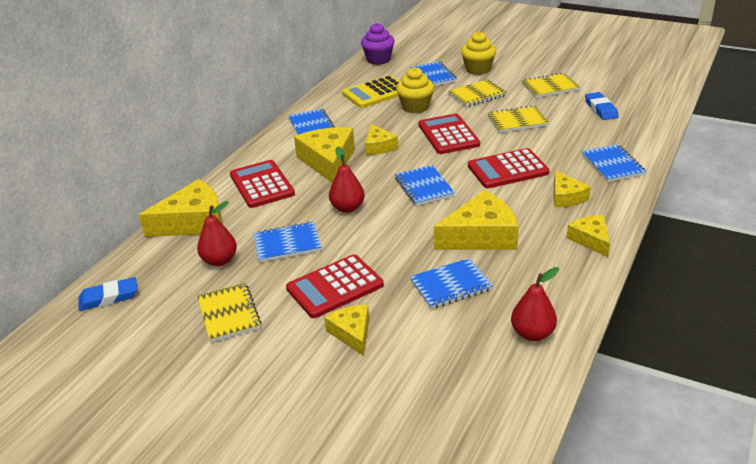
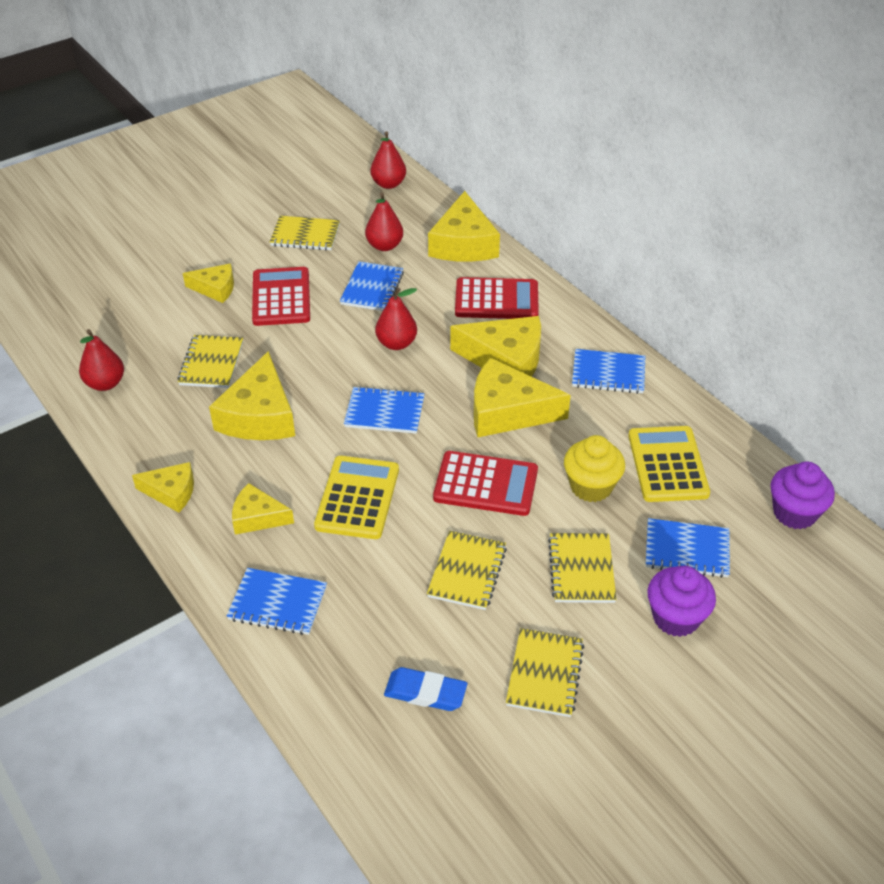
camera: 115 degrees right, 10 degrees up
blue eraser [78,277,137,311] -> red pear [370,131,406,189]
yellow cheese [365,124,398,155] -> yellow cheese [474,358,571,437], size x1.74
blue notebook [410,258,493,309] -> yellow notebook [177,335,243,388]
yellow cupcake [461,31,497,75] -> purple cupcake [647,566,716,637]
red calculator [468,148,549,188] -> yellow calculator [314,456,399,539]

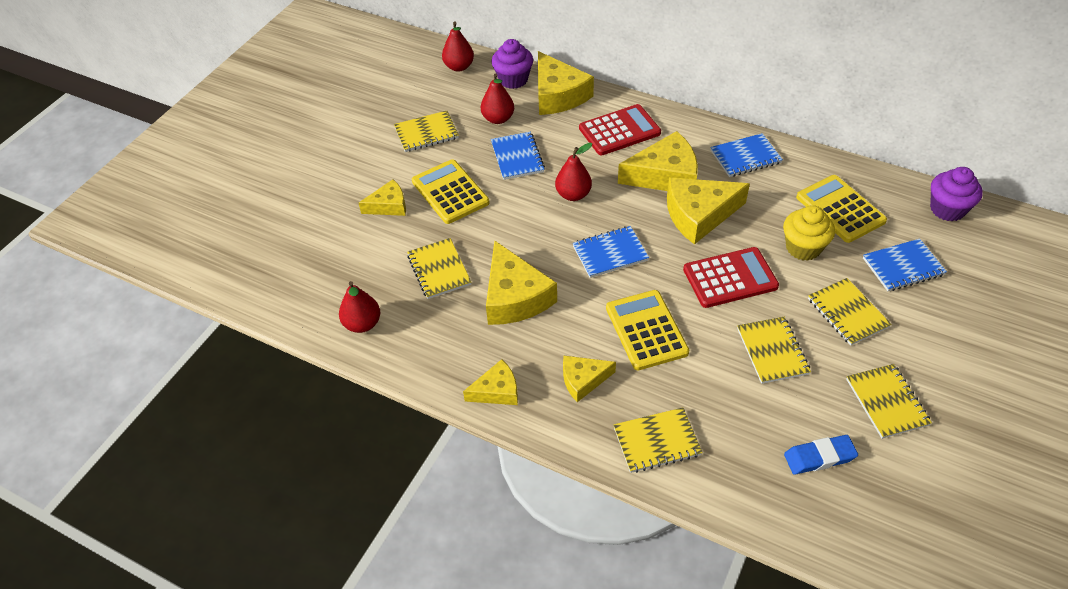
camera: 25 degrees left, 5 degrees up
blue notebook [227,568,327,635] -> yellow notebook [614,408,702,473]
red calculator [252,267,310,326] -> yellow calculator [412,159,490,224]
purple cupcake [647,566,716,637] -> purple cupcake moved to [492,39,533,89]

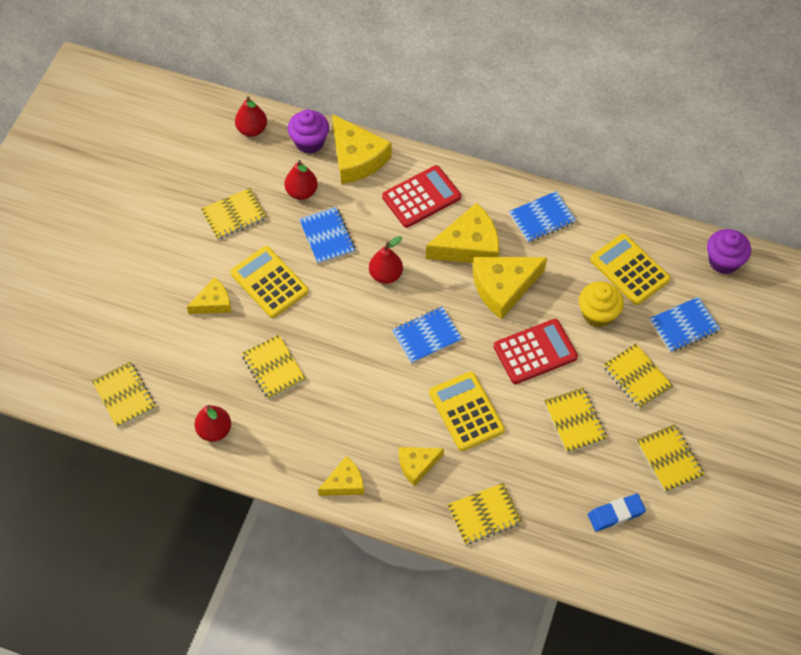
camera: 10 degrees left, 10 degrees up
yellow cheese [486,241,557,325] -> none
none -> yellow notebook [92,362,156,428]

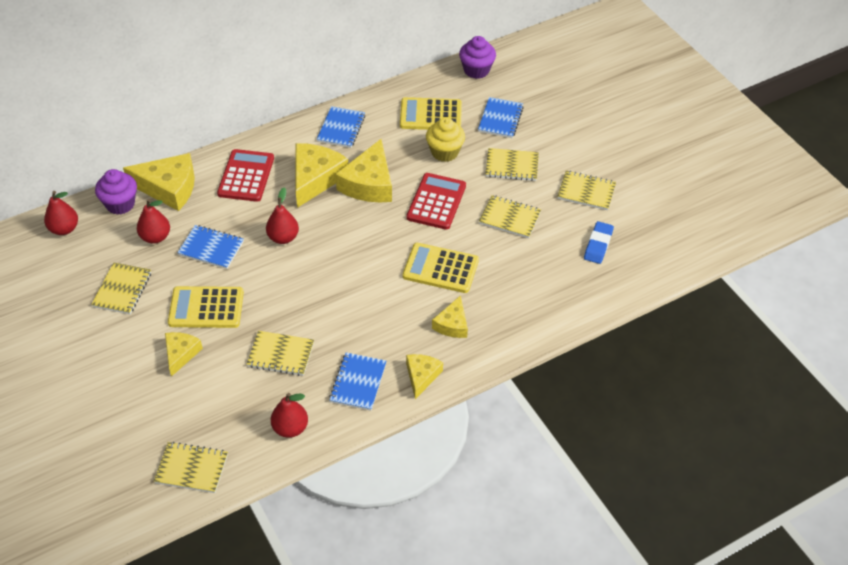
camera: 50 degrees left, 10 degrees down
blue notebook [392,307,462,364] -> blue notebook moved to [329,352,386,411]
yellow notebook [447,483,522,545] -> none

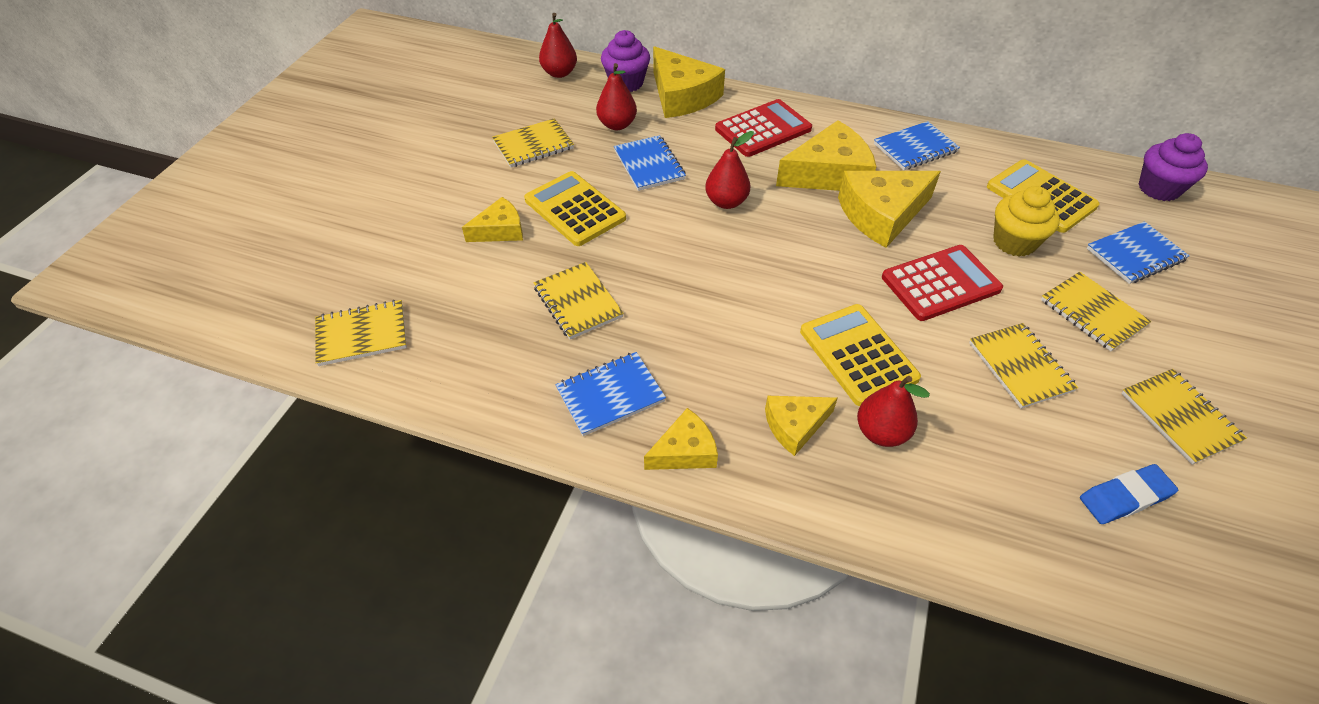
camera: 50 degrees right, 0 degrees up
yellow notebook [154,442,228,493] -> yellow notebook turned 75 degrees counterclockwise [315,300,407,366]
red pear [271,393,308,438] -> red pear moved to [857,376,930,447]

